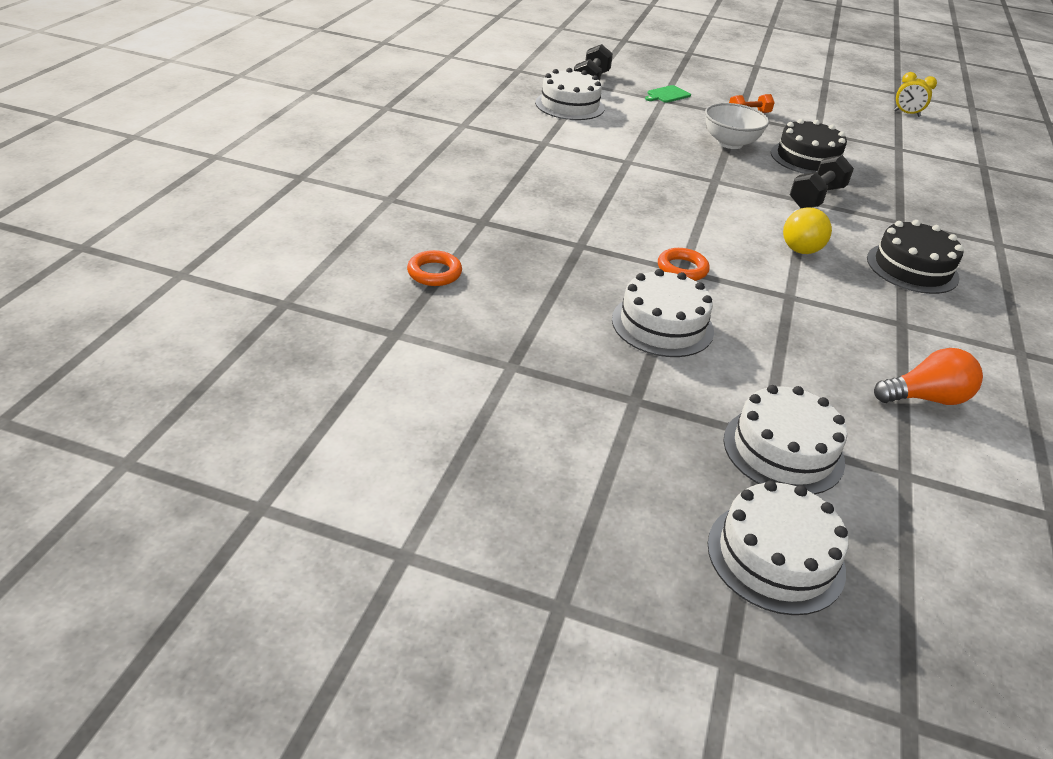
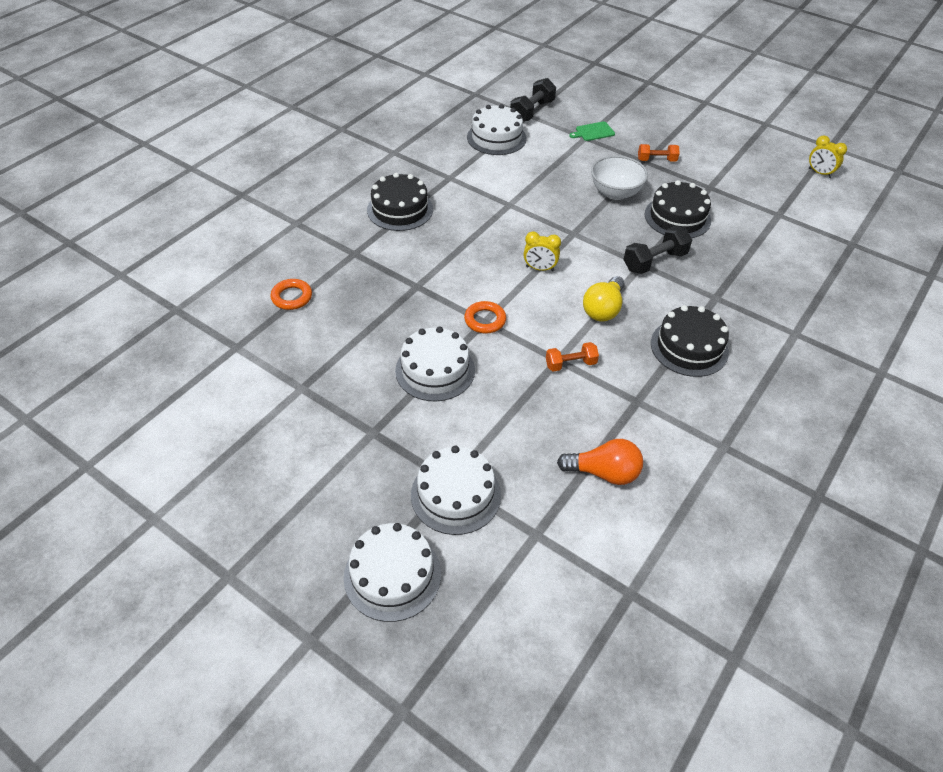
camera: 20 degrees right, 10 degrees up
none -> black cake [367,173,433,231]
none -> yellow clock [523,231,561,271]
none -> orange dumbbell [546,342,599,372]

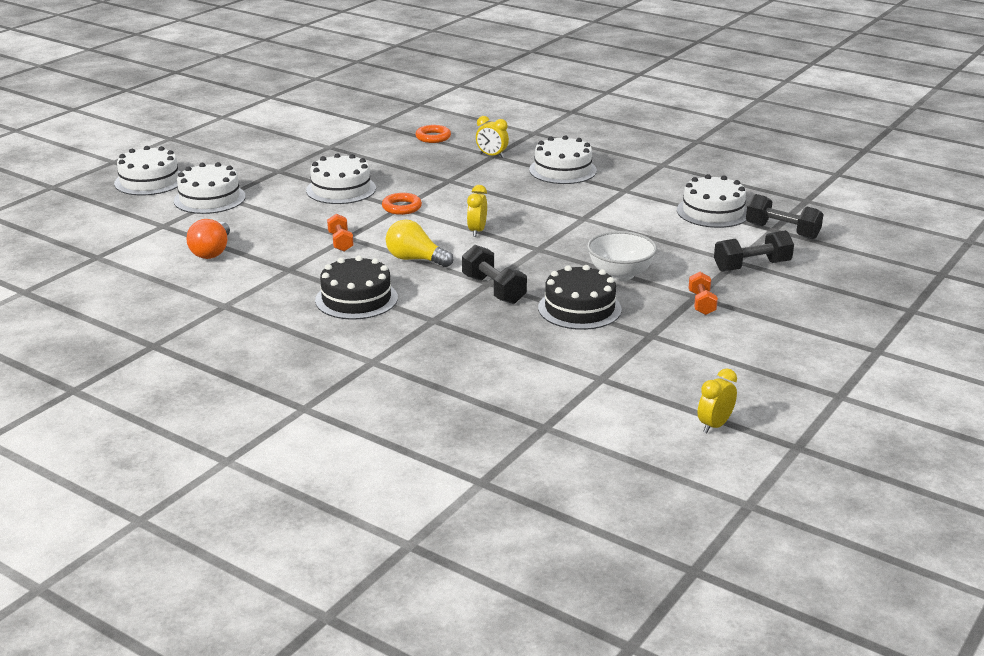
camera: 90 degrees right, 20 degrees down
black cake [367,173,433,231] -> white cake [529,135,597,184]
green cutting board [569,121,615,141] -> black dumbbell [714,230,794,272]
none -> yellow clock [476,116,509,158]

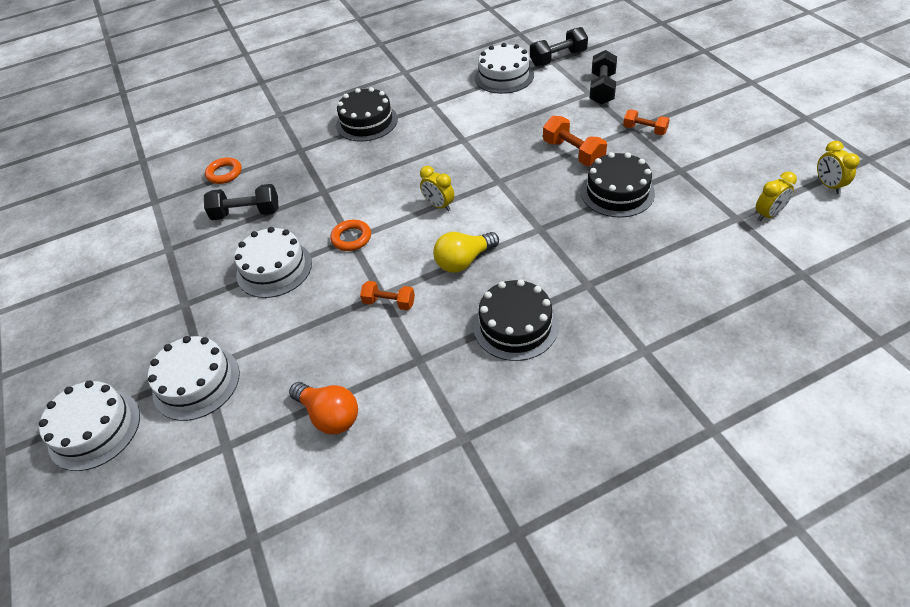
camera: 55 degrees left, 20 degrees up
black dumbbell [462,245,527,304] -> black dumbbell moved to [204,184,279,220]
yellow clock [476,116,509,158] -> yellow clock moved to [756,172,797,221]
white cake [529,135,597,184] -> black cake [336,87,398,142]
white bowl [587,231,657,281] -> orange dumbbell [543,115,607,166]

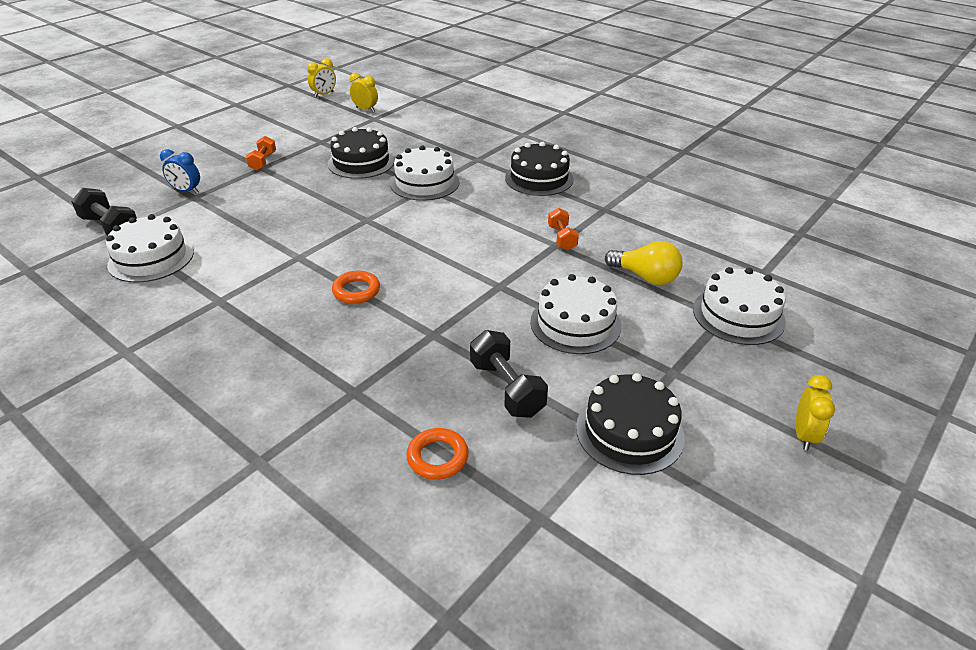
camera: 120 degrees left, 10 degrees down
white cake [39,380,140,471] -> white cake moved to [390,145,460,201]
orange light bulb [289,382,358,435] -> none
orange ring [330,220,371,251] -> orange ring moved to [332,271,380,304]
black cake [336,87,398,142] -> black cake moved to [576,373,685,475]
yellow clock [420,166,454,211] -> yellow clock moved to [796,375,835,450]
yellow light bulb [433,232,499,273] -> yellow light bulb moved to [605,241,683,285]
orange dumbbell [543,115,607,166] -> none
black dumbbell [590,50,617,105] -> blue clock [160,149,200,194]

